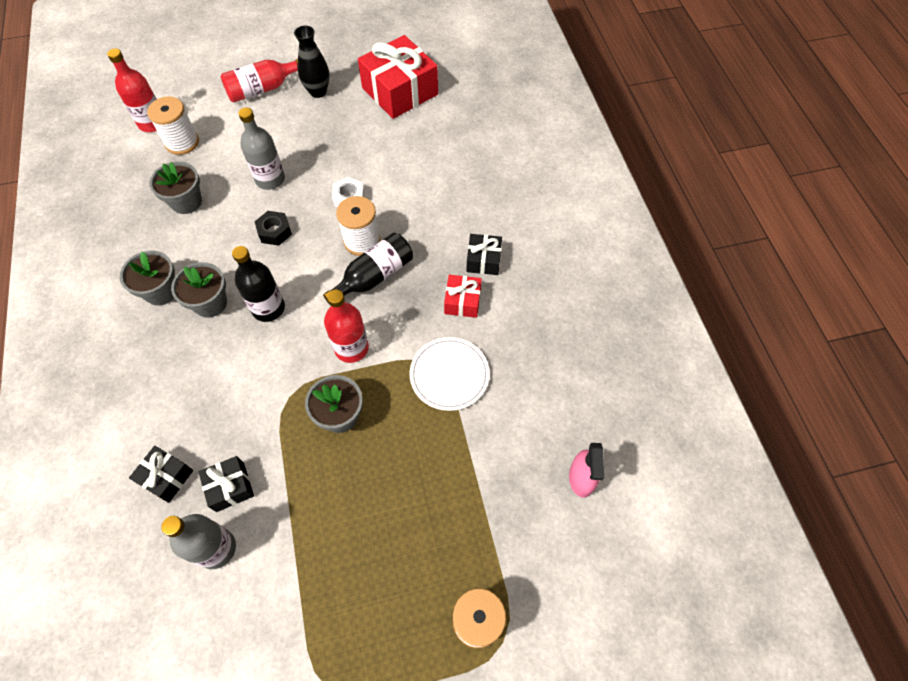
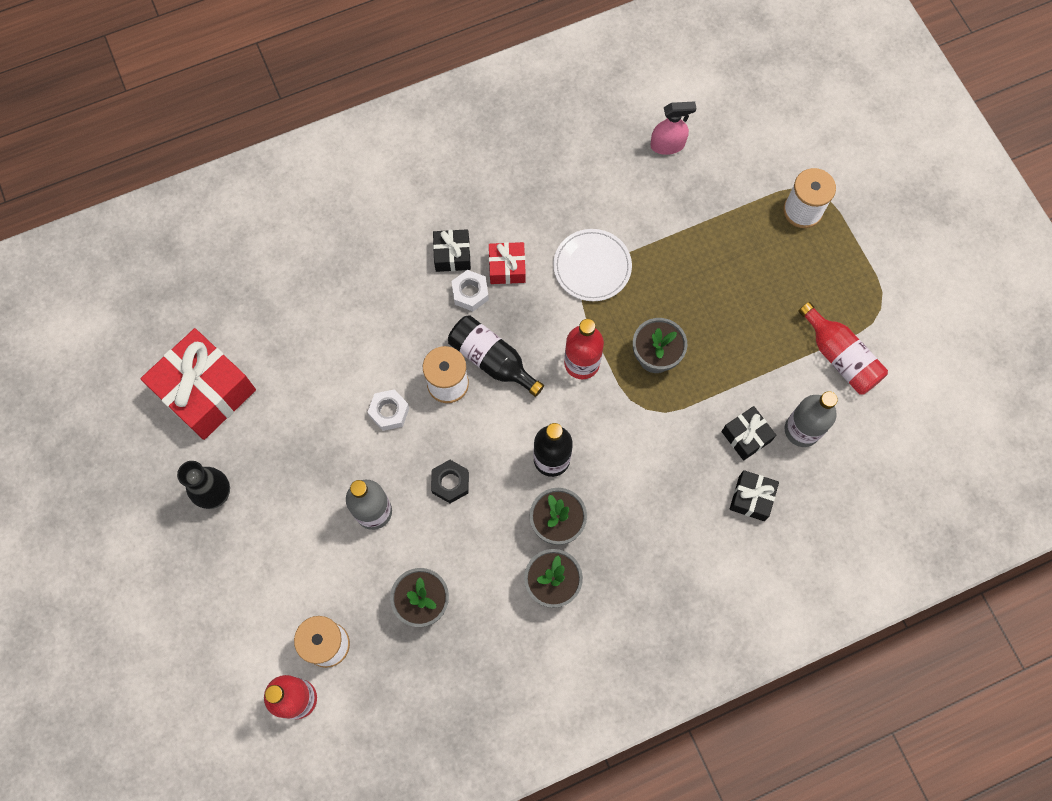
camera: 100 degrees left, 10 degrees up
red bottle [221,59,298,102] -> red bottle moved to [798,302,888,395]
none -> white nut [452,270,489,311]

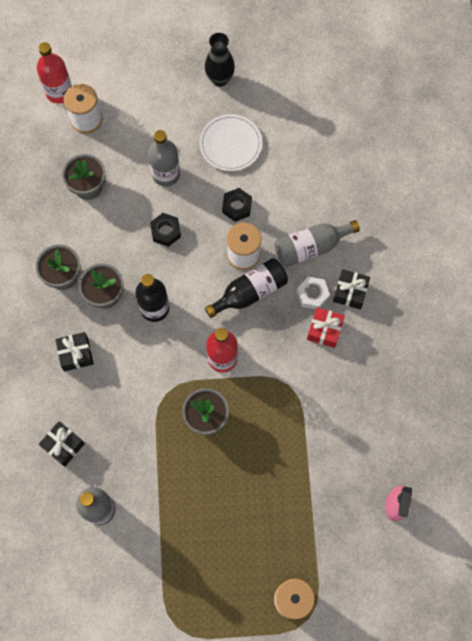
camera: 110 degrees right, 0 degrees up
red gift [140,328,256,440] -> none
white nut [368,389,409,431] -> black nut [222,188,252,222]
white plate [553,229,632,301] -> white plate moved to [199,114,262,171]
black gift [721,406,776,461] -> black gift moved to [55,332,94,372]
red bottle [798,302,888,395] -> none
none -> grey bottle [275,220,360,267]

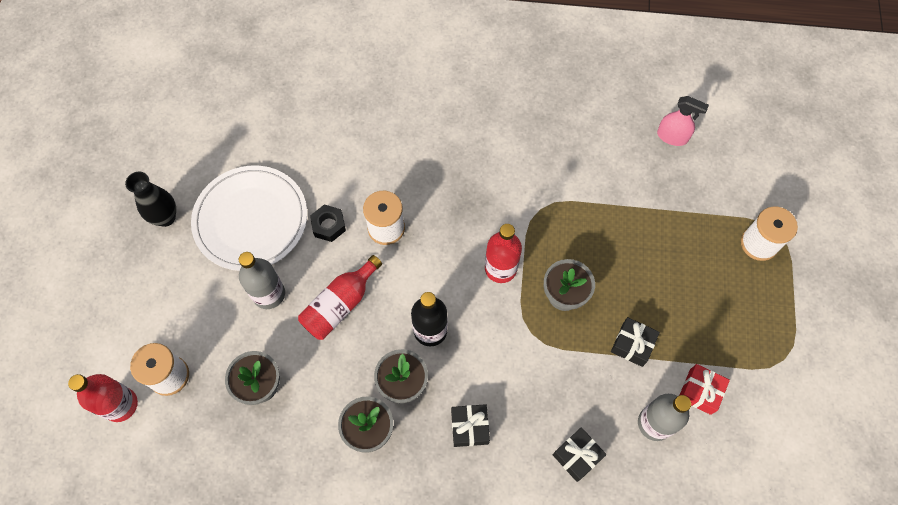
camera: 80 degrees left, 5 degrees down
black nut [150,213,181,247] -> red bottle [298,255,382,340]
white plate [199,114,262,171] -> white plate [191,165,307,271], size x1.59
black bottle [205,258,288,318] -> none
grey bottle [275,220,360,267] -> none
white nut [297,277,330,310] -> none
red gift [307,307,345,348] -> red gift moved to [680,364,730,415]
black gift [333,269,370,310] -> black gift moved to [611,317,660,367]

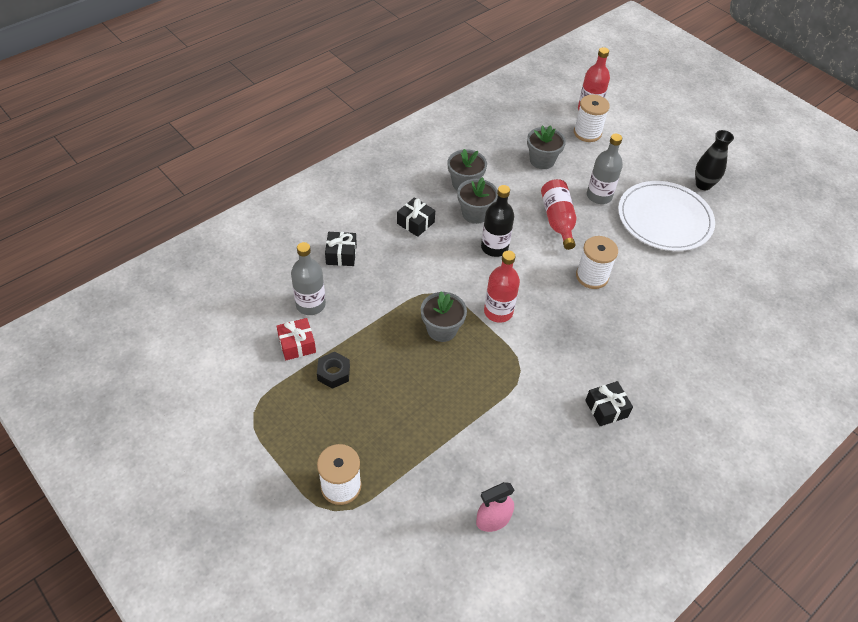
camera: 130 degrees right, 15 degrees down
black nut [310,205,346,242] -> black nut moved to [317,352,350,389]
black gift [611,317,660,367] -> black gift moved to [585,381,633,426]

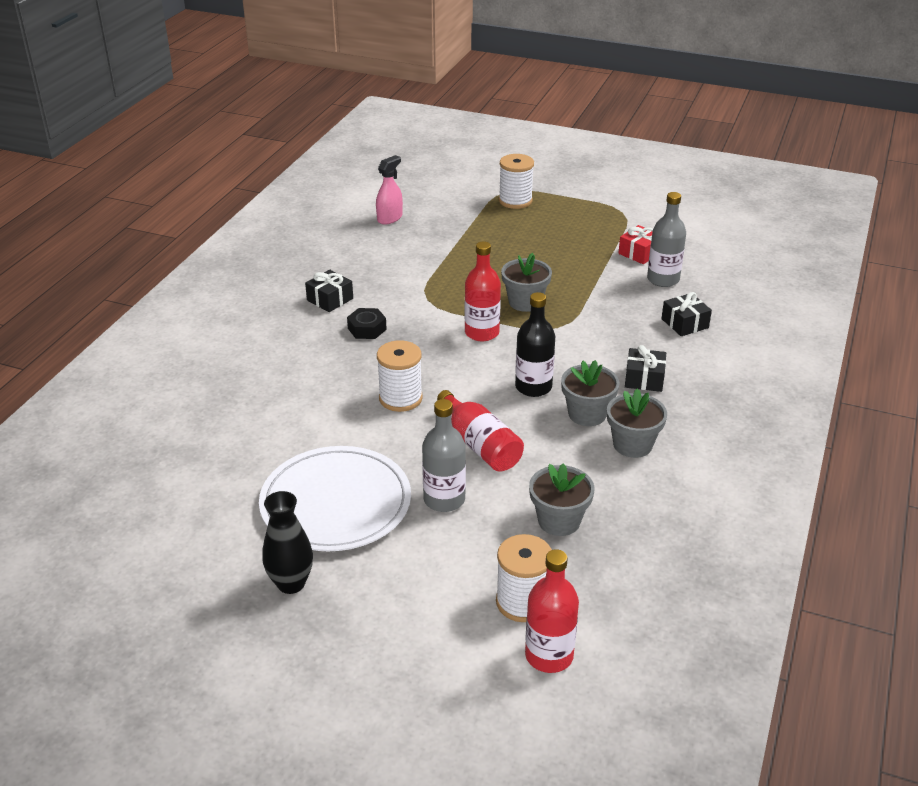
camera: 155 degrees right, 15 degrees down
black nut [317,352,350,389] -> black nut moved to [347,308,387,339]

